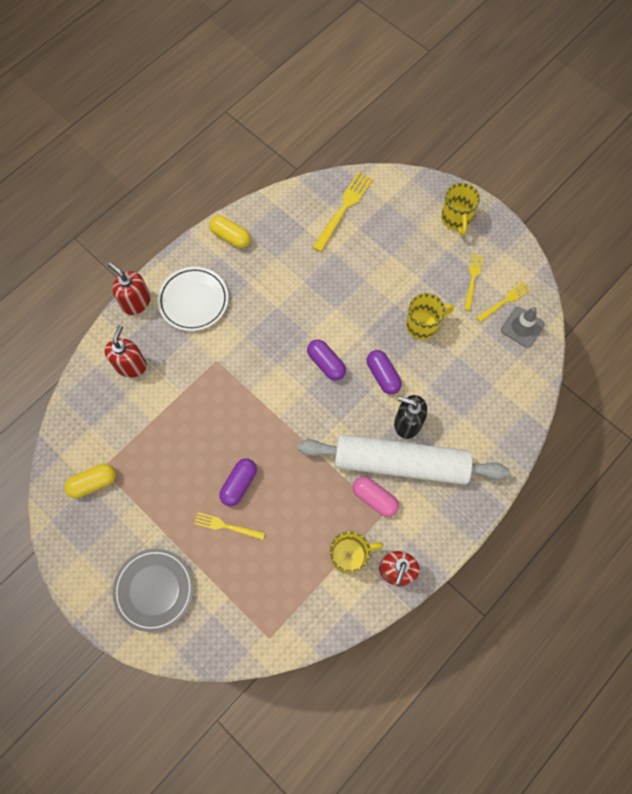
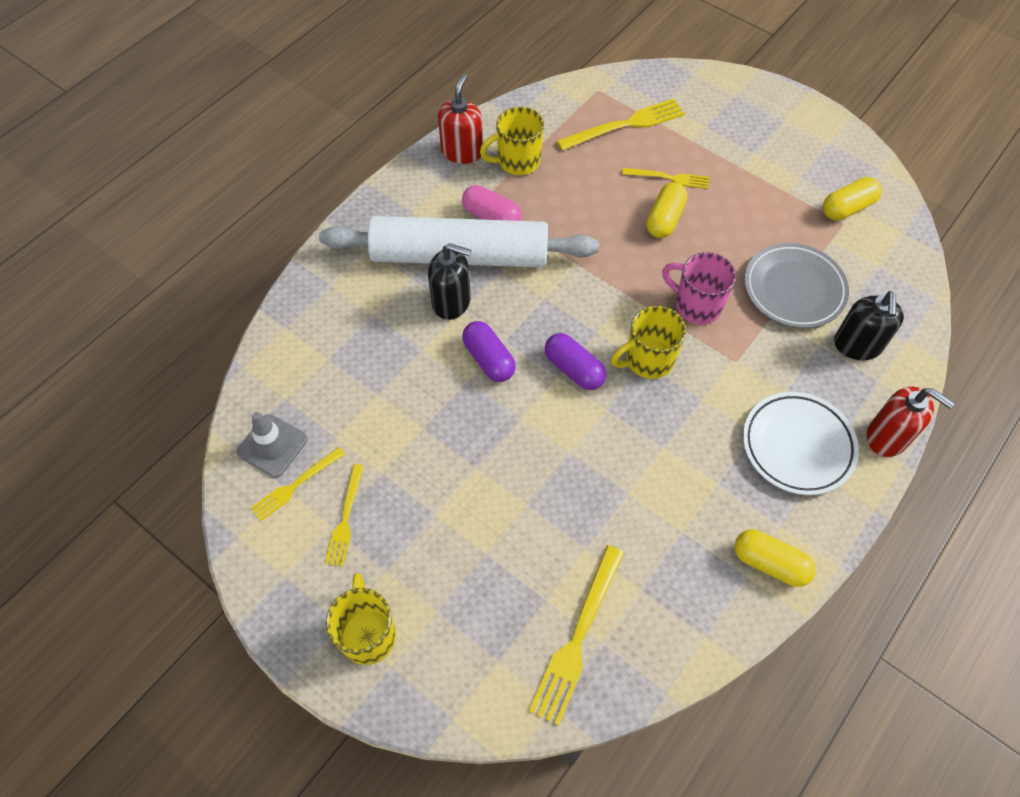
camera: 175 degrees right, 10 degrees down
red soap dispenser [104,325,147,378] -> black soap dispenser [834,291,904,360]
grey plate [113,549,194,632] -> grey plate moved to [744,243,849,328]
purple capsule [219,458,257,506] -> yellow capsule [646,182,688,238]
yellow mug [406,293,454,340] -> yellow mug moved to [611,306,686,379]
none -> yellow fork [557,99,685,151]
none -> pink mug [662,252,736,324]

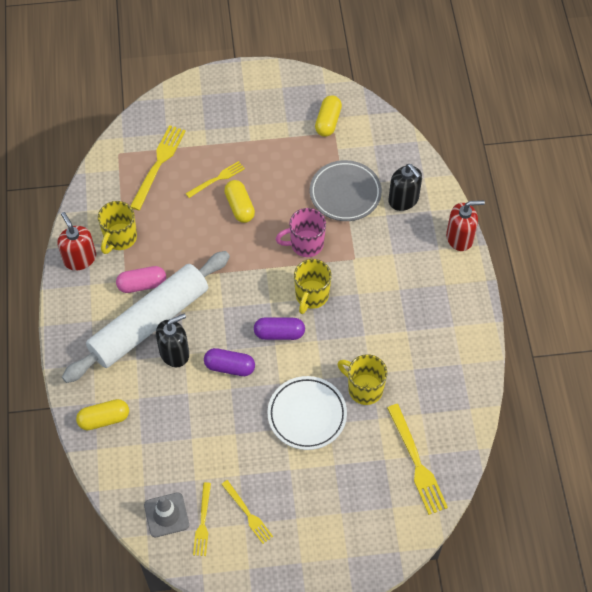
camera: 45 degrees left, 0 degrees up
yellow mug [326,573,396,665] -> yellow mug moved to [337,354,387,405]
yellow capsule [735,530,816,587] -> yellow capsule moved to [76,399,129,430]
white plate [743,392,859,495] -> white plate moved to [268,376,347,450]

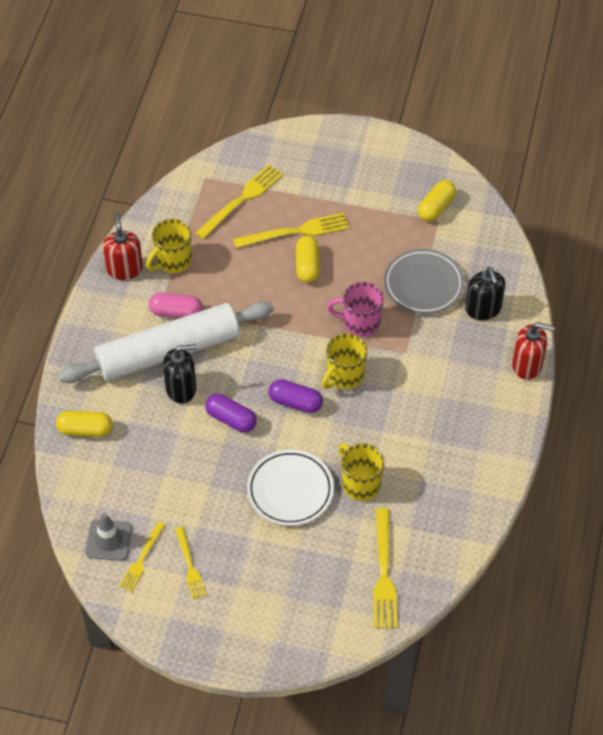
camera: 20 degrees right, 5 degrees down
yellow fork [186,161,245,198] -> yellow fork [233,213,349,248], size x1.62

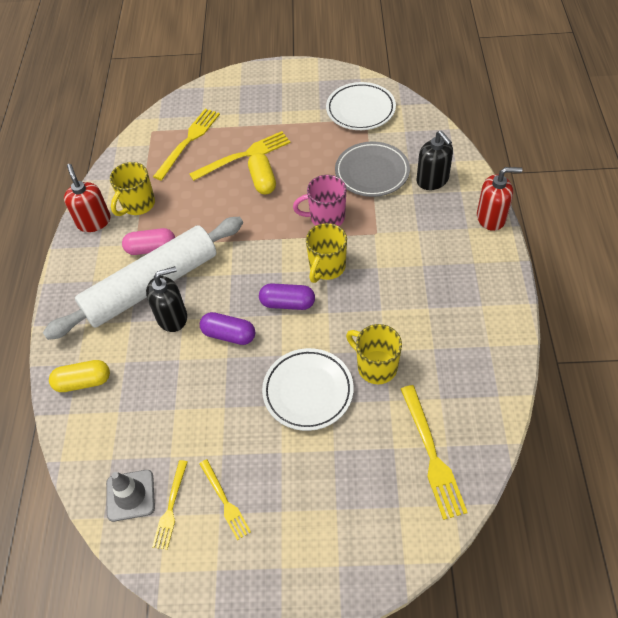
camera: 10 degrees left, 0 degrees up
yellow capsule [418,180,456,222] -> white plate [326,82,396,130]

